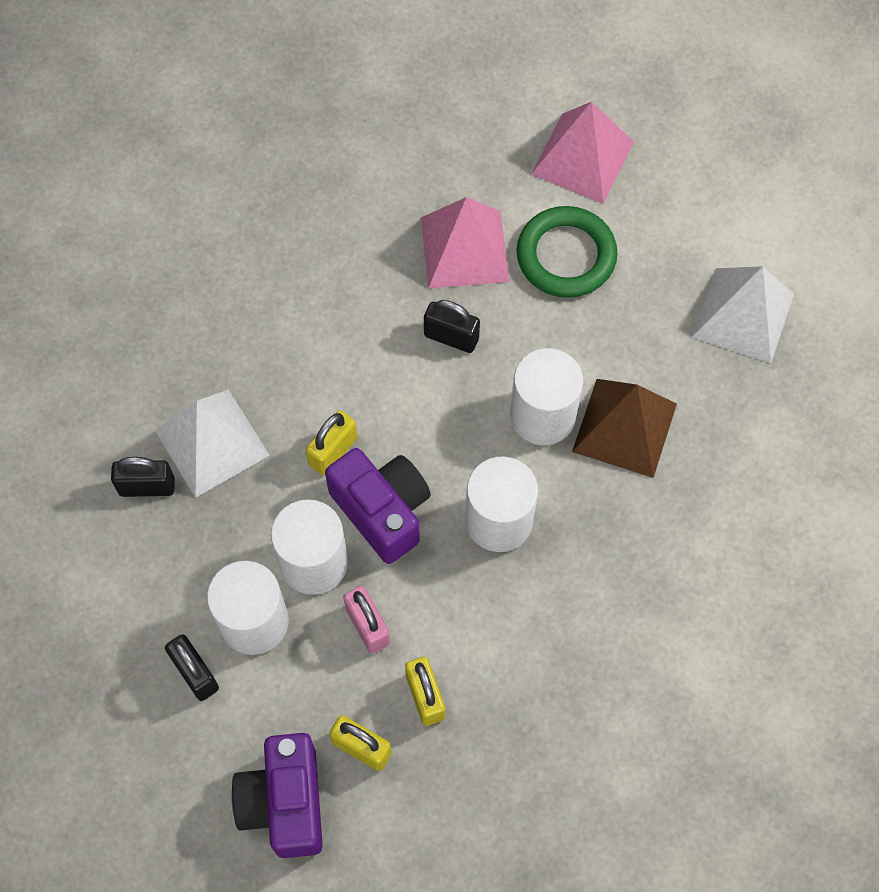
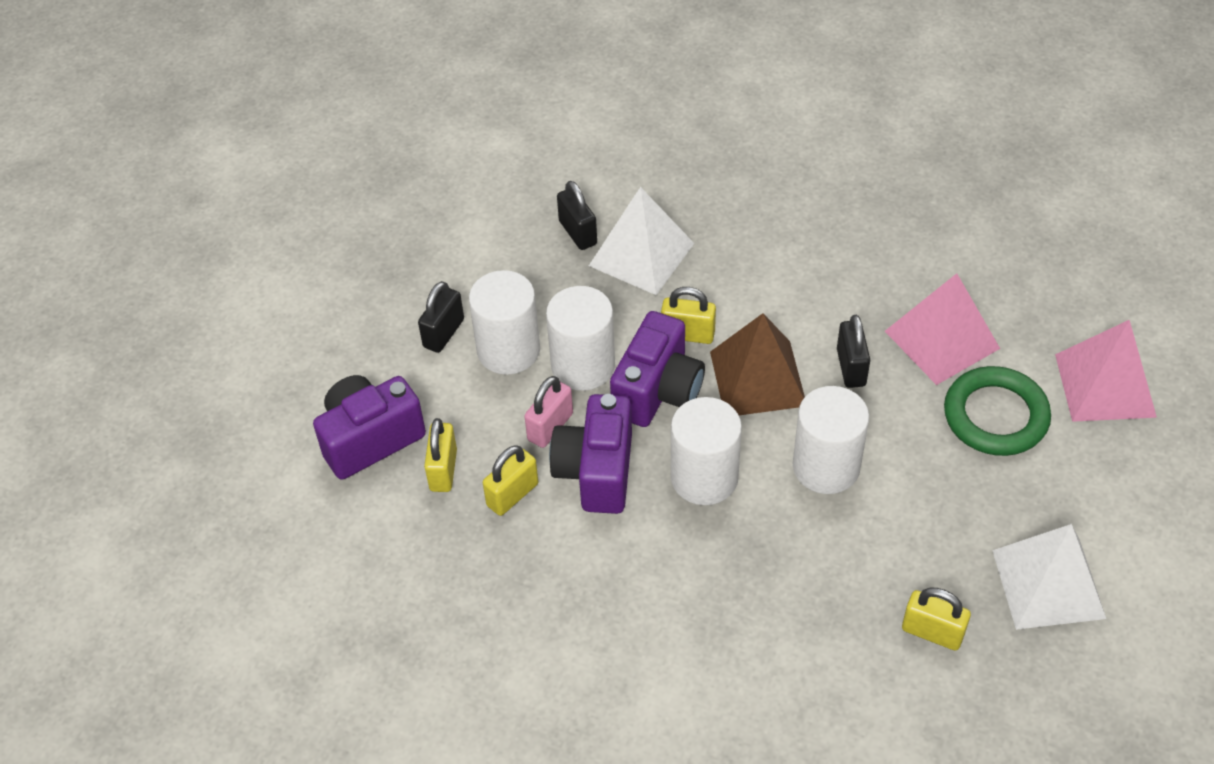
camera: 65 degrees right, 15 degrees down
brown pyramid [572,379,677,478] -> brown pyramid moved to [710,313,805,415]
none -> purple camera [549,394,632,514]
none -> yellow padlock [902,588,971,651]

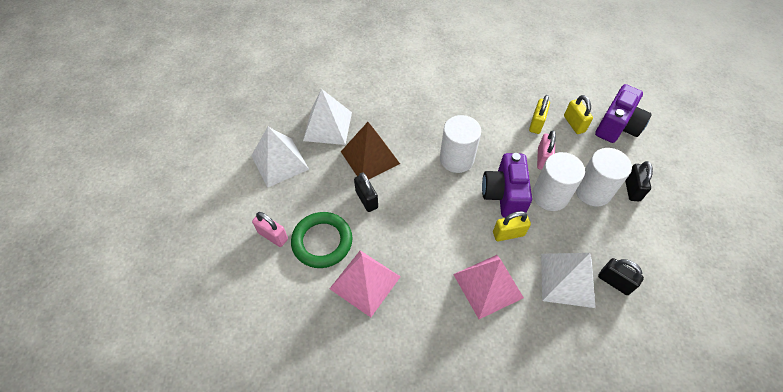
camera: 155 degrees right, 5 degrees up
purple camera [549,394,632,514] -> none
brown pyramid [710,313,805,415] -> brown pyramid moved to [341,122,400,180]
white cylinder [793,386,869,494] -> none
black padlock [837,315,870,388] -> black padlock moved to [354,172,378,212]
yellow padlock [902,588,971,651] -> white pyramid [303,89,352,145]
pink pyramid [1055,320,1157,422] -> pink pyramid moved to [453,255,524,319]
none -> pink padlock [252,212,288,247]

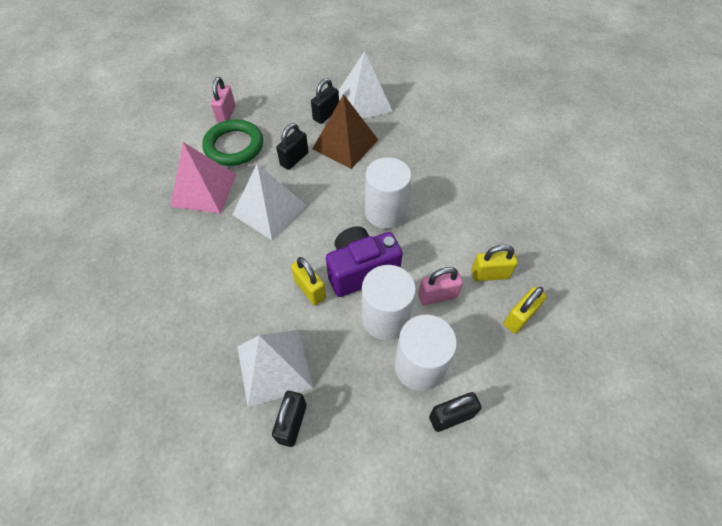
camera: 65 degrees right, 0 degrees up
white pyramid [251,127,309,188] -> white pyramid moved to [232,163,307,240]
pink pyramid [453,255,524,319] -> none
purple camera [595,84,652,143] -> none
none -> black padlock [311,78,339,124]

